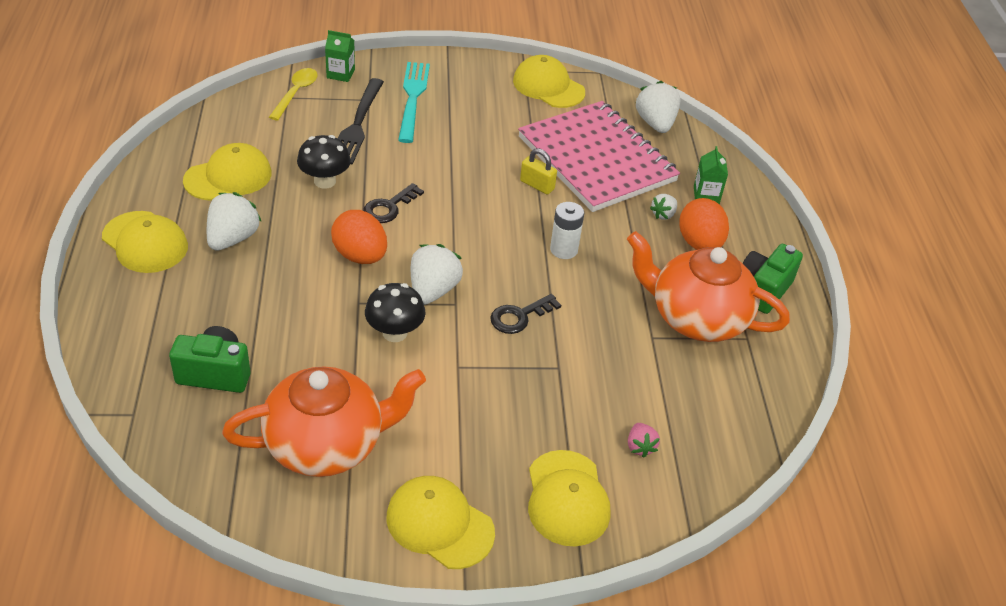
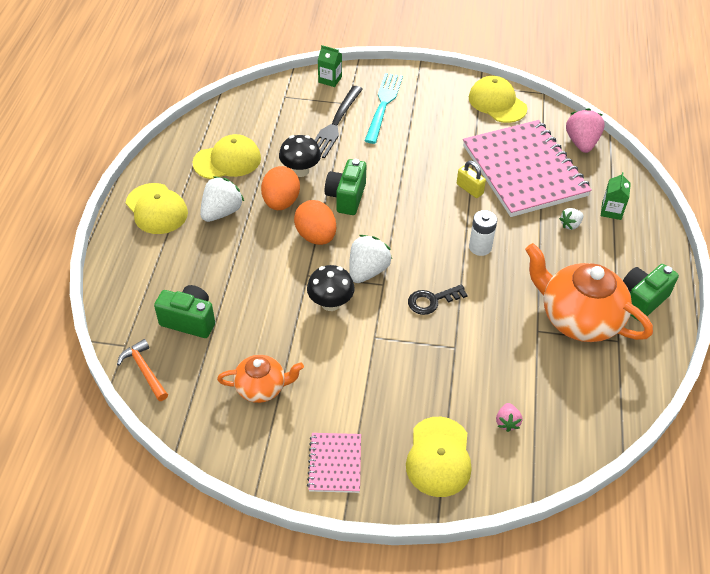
camera: 15 degrees right, 5 degrees up
orange teapot [222,366,426,477] -> orange teapot [217,355,304,403], size x0.56
yellow spoon [269,68,318,121] -> none
black key [363,183,424,223] -> green camera [325,159,366,215]
yellow cap [386,476,495,569] -> pink notebook [307,433,361,493]
white strawberry [636,81,681,133] -> pink strawberry [566,108,605,153]
orange egg [679,198,729,250] -> orange egg moved to [261,166,300,210]
none -> orange hammer [117,339,168,401]

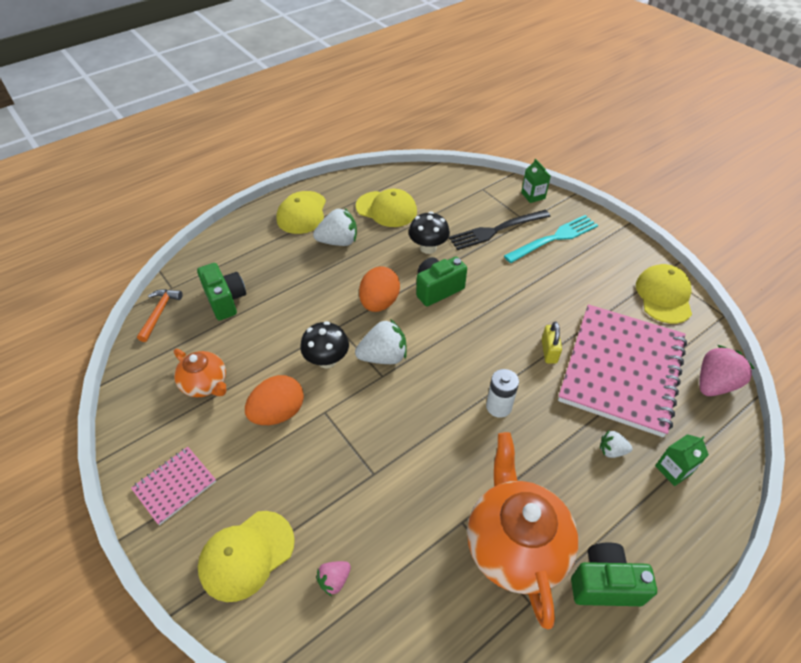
camera: 45 degrees right, 0 degrees up
orange egg [261,166,300,210] -> orange egg moved to [245,375,304,425]
black key [408,284,468,315] -> none

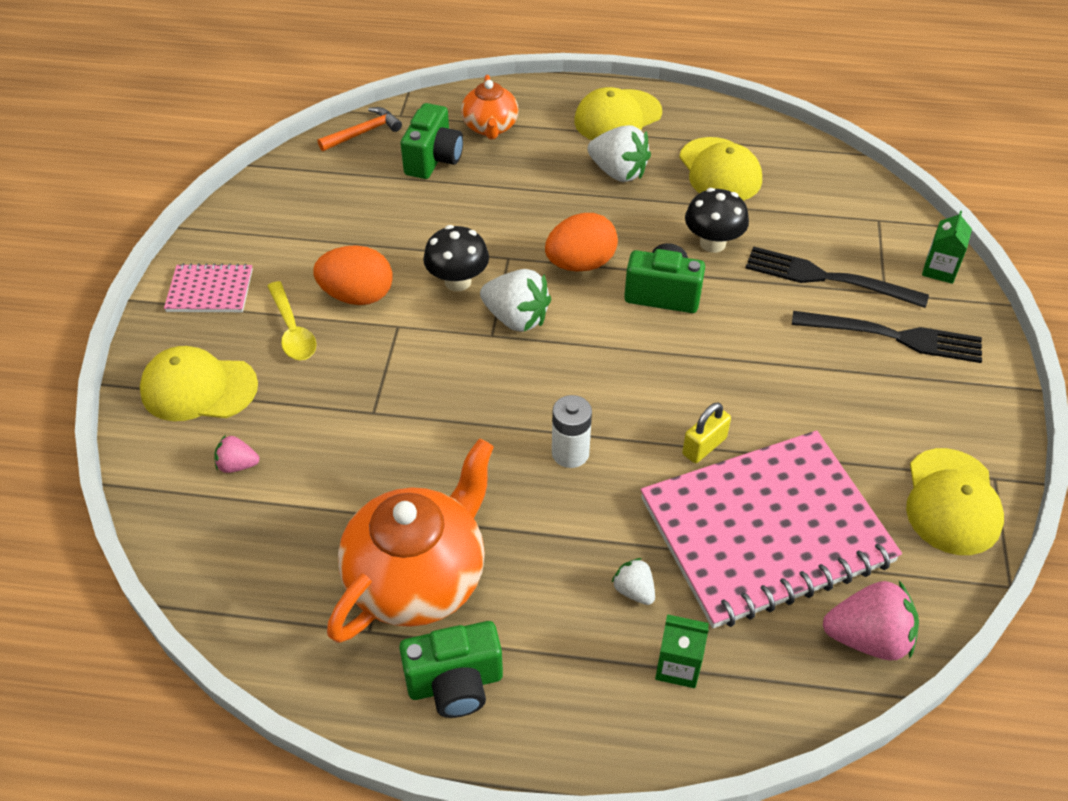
camera: 45 degrees right, 0 degrees up
orange teapot [174,349,227,397] -> orange teapot moved to [461,75,519,139]
turquoise fork [504,215,598,263] -> black fork [792,311,982,363]
green camera [571,542,657,606] -> green camera turned 120 degrees clockwise [399,621,503,718]
yellow cap [636,264,692,324] -> yellow cap turned 135 degrees clockwise [906,448,1004,555]
none -> yellow spoon [267,281,316,360]

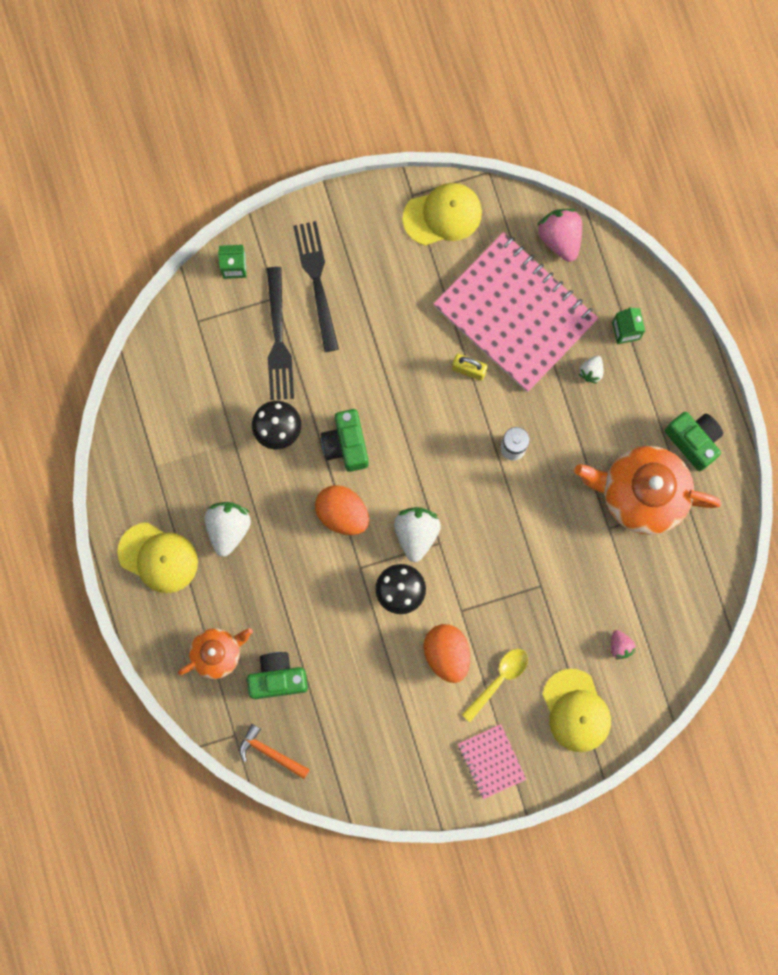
camera: 115 degrees left, 30 degrees up
yellow cap [679,137,762,201] -> none

